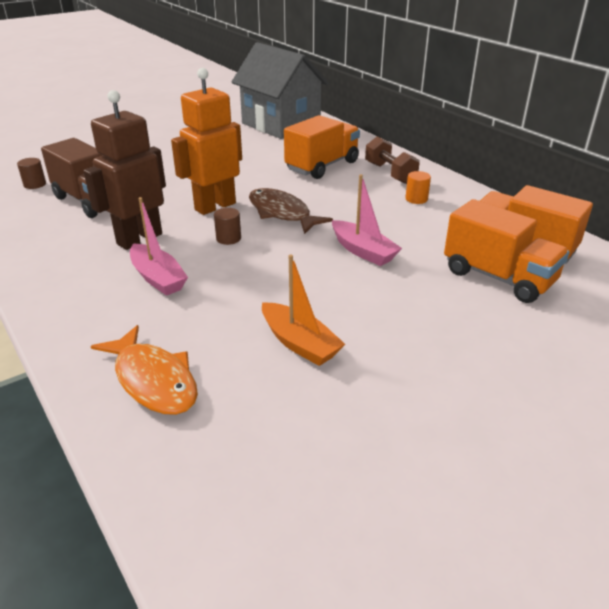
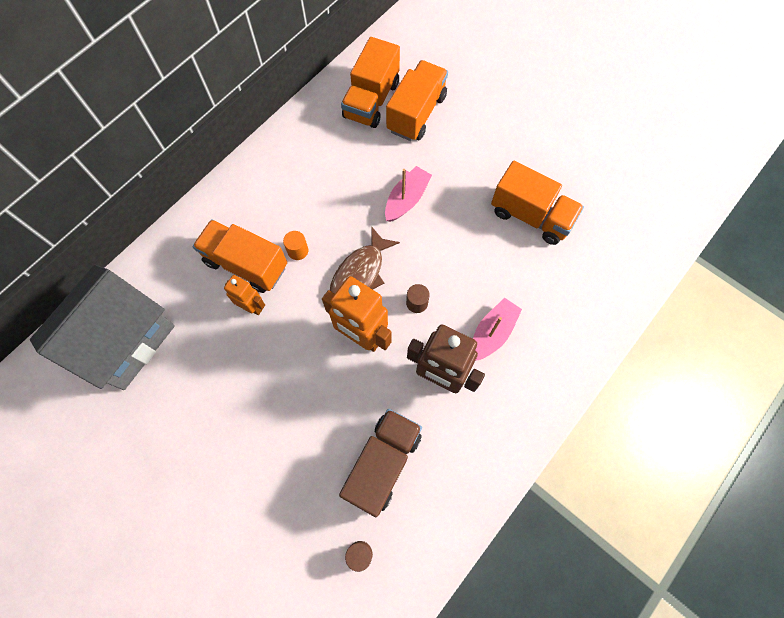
camera: 105 degrees left, 35 degrees up
orange fish [91,325,198,415] -> none
orange boat [262,255,345,366] -> orange truck [491,161,584,245]
brown dumbbell [365,136,420,184] -> none
orange cylinder [405,171,431,204] -> orange cylinder moved to [283,231,308,260]
none -> orange robot [224,275,265,315]

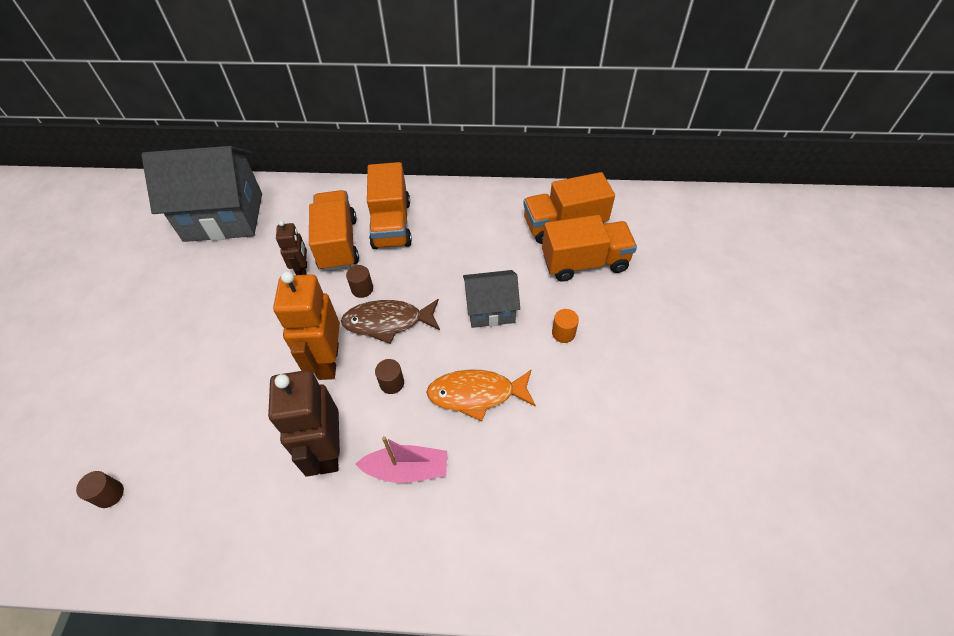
camera: 55 degrees right, 15 degrees down
orange robot [224,275,265,315] -> brown robot [276,221,307,275]
orange cylinder [283,231,308,260] -> orange cylinder moved to [552,309,579,343]
brown truck [339,409,422,517] -> none
pink boat [385,166,432,222] -> grey house [463,270,520,328]
orange truck [491,161,584,245] -> orange truck moved to [367,162,412,249]
none -> brown cylinder [346,265,373,298]
none -> orange fish [426,369,536,421]

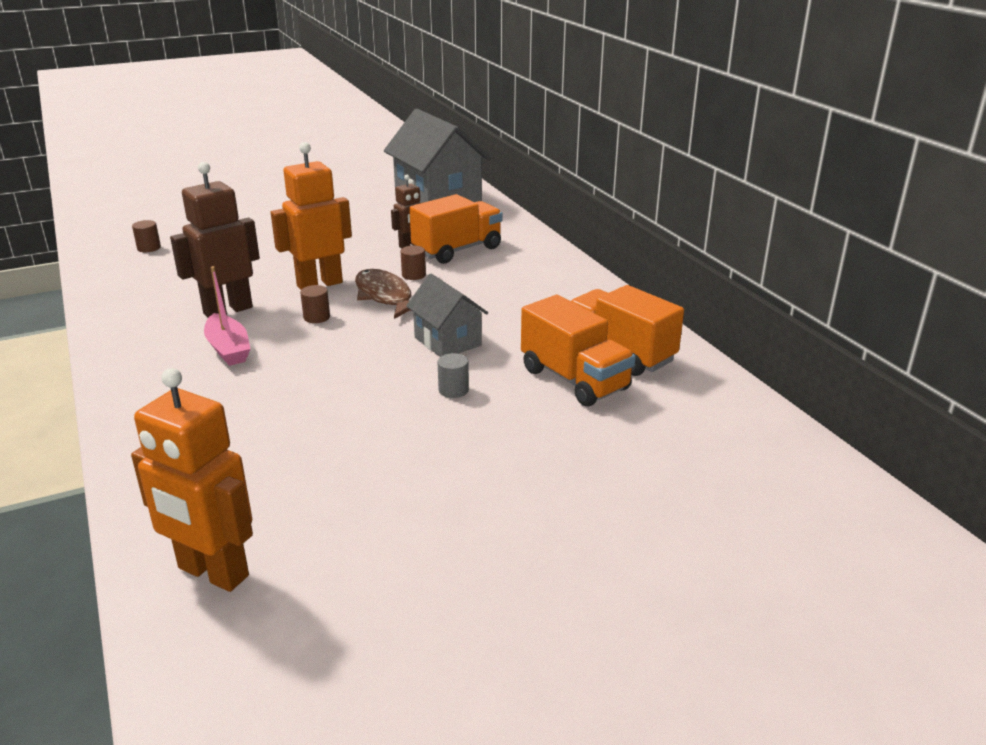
camera: 60 degrees right, 25 degrees down
orange truck [367,162,412,249] -> none
orange fish [426,369,536,421] -> none
orange cylinder [552,309,579,343] -> grey cylinder [438,353,469,398]
none -> orange robot [131,368,253,592]

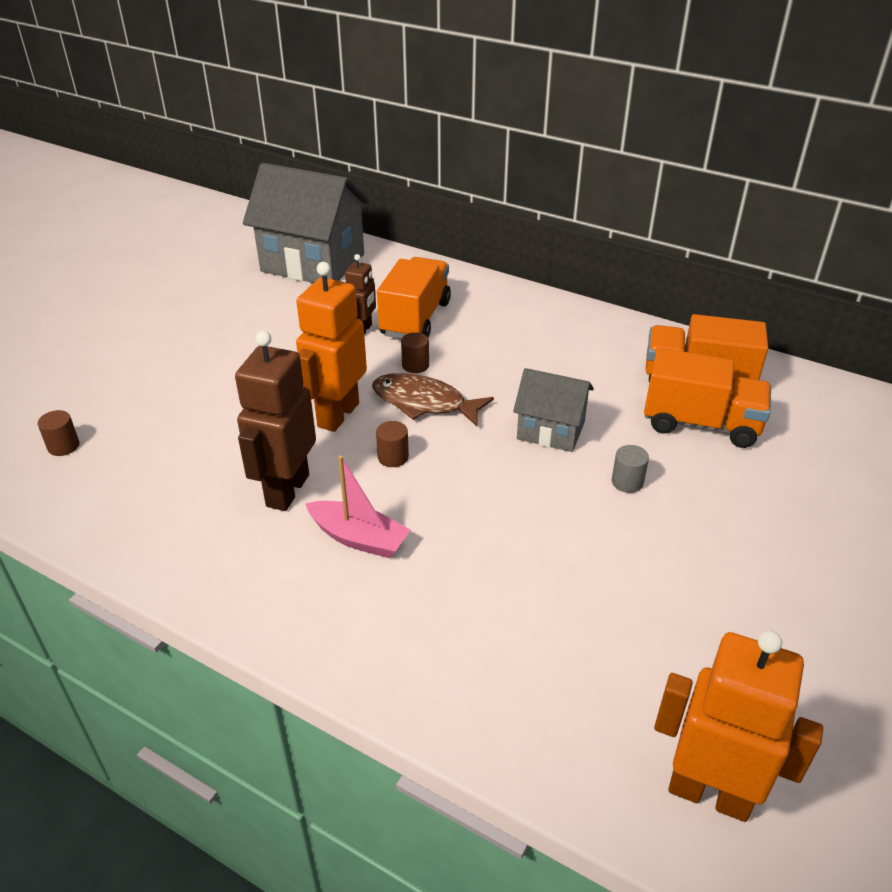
camera: 35 degrees left, 10 degrees up
orange robot [131,368,253,592] -> orange robot turned 150 degrees counterclockwise [654,630,823,822]

